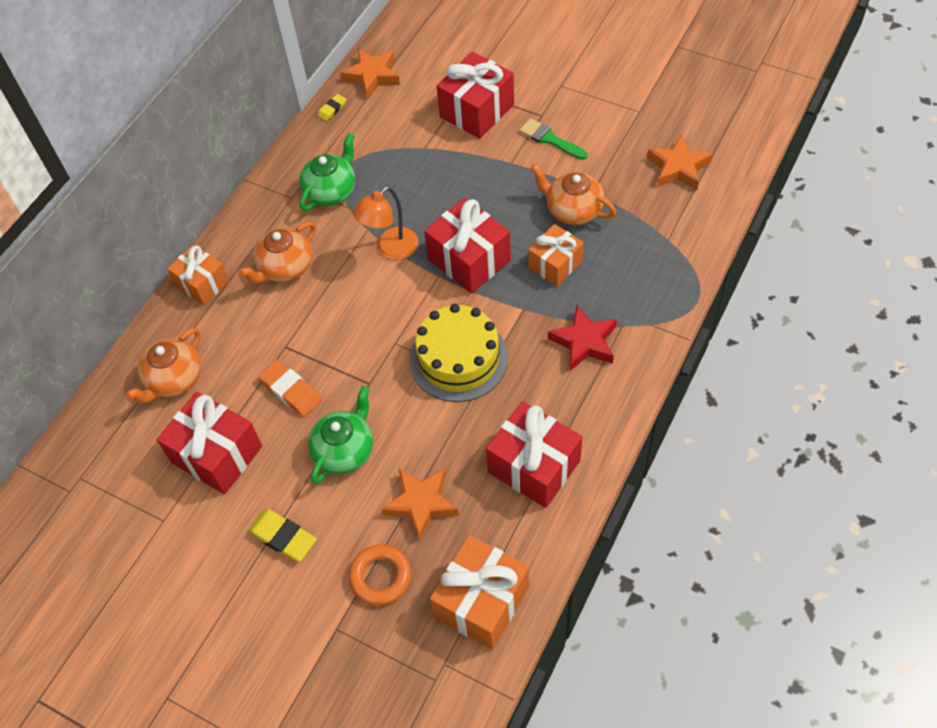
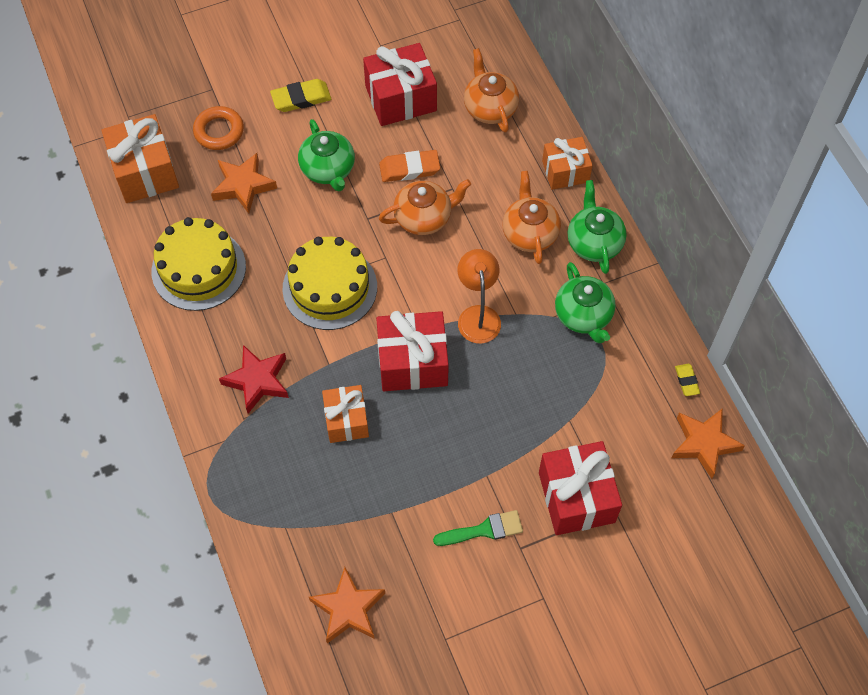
camera: 125 degrees right, 5 degrees up
red gift [486,401,582,508] -> yellow cake [152,217,246,311]
orange teapot [531,164,617,225] -> orange teapot moved to [379,179,471,235]
none -> green teapot [568,180,627,274]

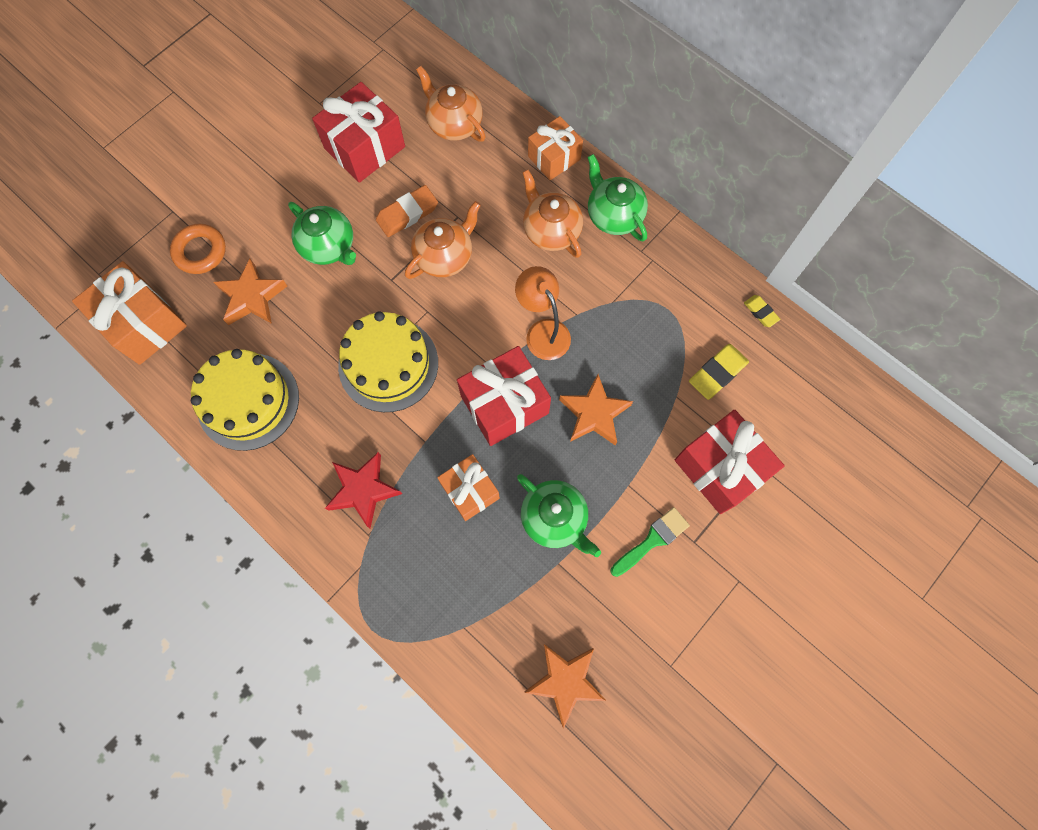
camera: 25 degrees left, 10 degrees up
yellow eraser [270,79,331,112] -> yellow eraser moved to [689,344,749,400]
green teapot [555,262,615,343] -> green teapot moved to [517,474,601,557]
orange star [672,408,745,479] -> orange star moved to [559,374,633,445]

